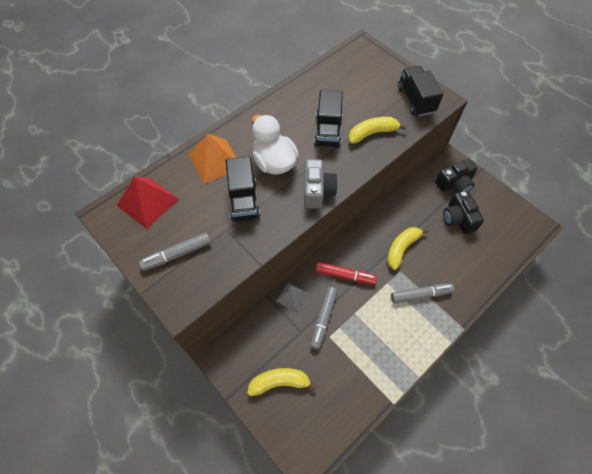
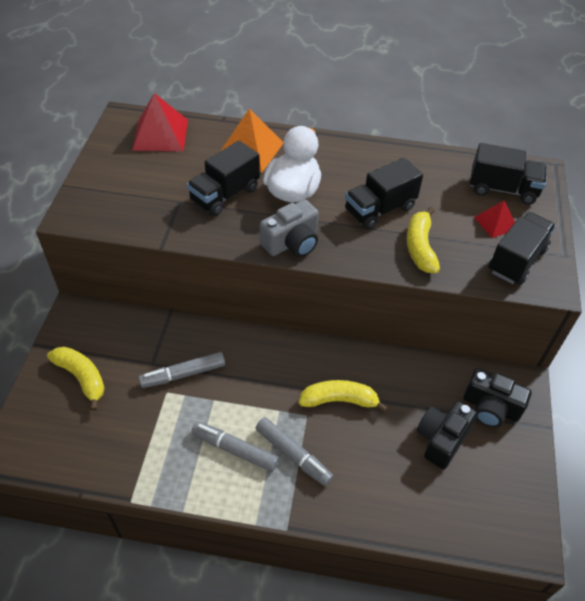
camera: 50 degrees right, 10 degrees down
grey marker [139,232,211,271] -> grey marker moved to [191,422,279,472]
grey pyramid [276,282,308,313] -> none
red marker [315,262,377,285] -> none
yellow banana [349,117,407,144] -> yellow banana turned 120 degrees counterclockwise [407,207,440,273]
none -> black truck [470,143,547,204]
none -> red pyramid [474,200,515,238]

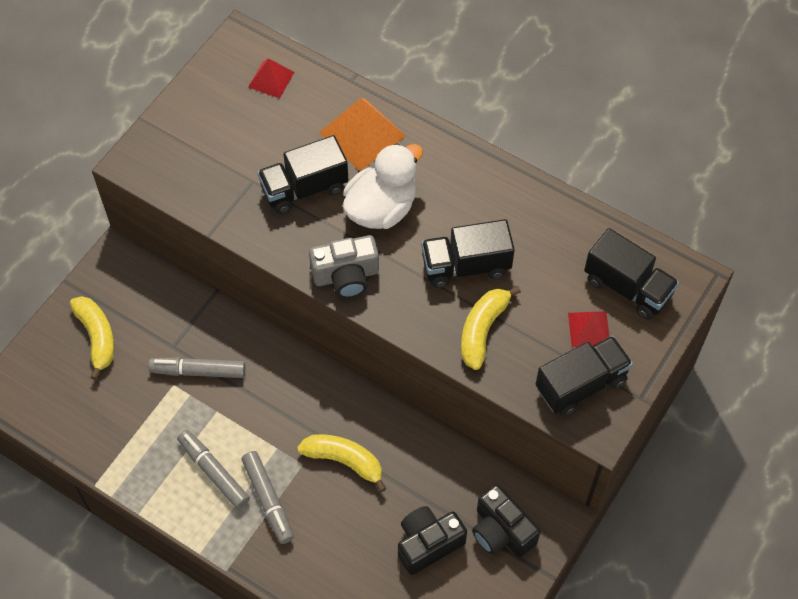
camera: 25 degrees right, 10 degrees up
red pyramid [132,93,188,152] -> red pyramid [248,58,294,98], size x0.58

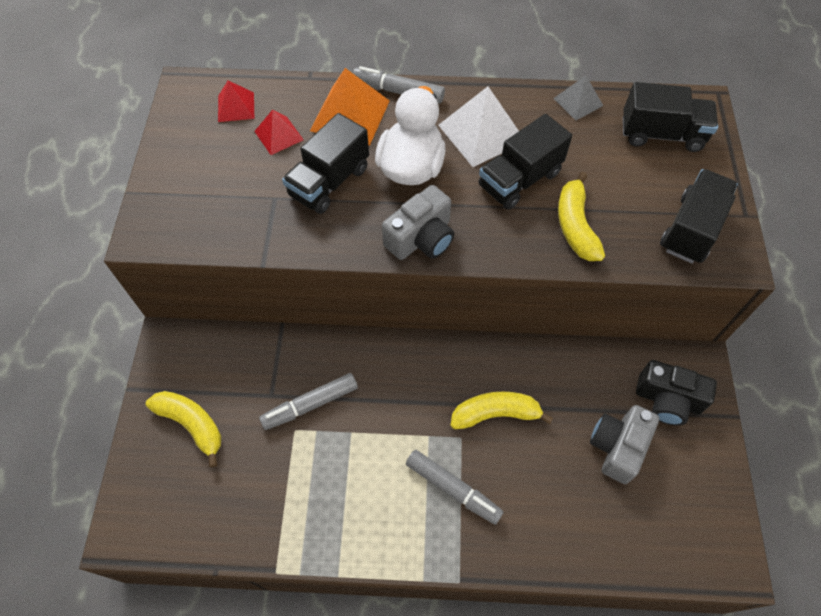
camera: 30 degrees left, 0 degrees up
grey marker [177,430,250,509] -> grey marker moved to [353,66,445,104]
black camera [398,506,467,575] -> grey camera [590,405,659,484]
red pyramid [568,311,609,347] -> red pyramid moved to [254,110,304,155]
none -> white pyramid [438,87,519,167]
none -> grey pyramid [553,76,603,120]

